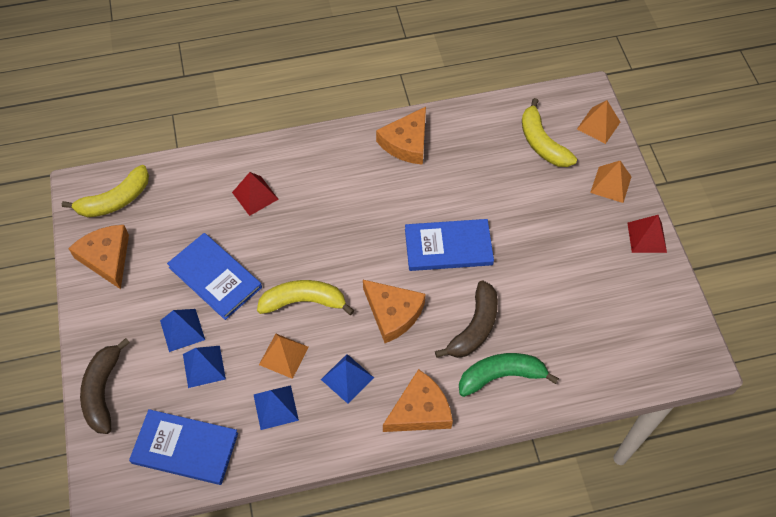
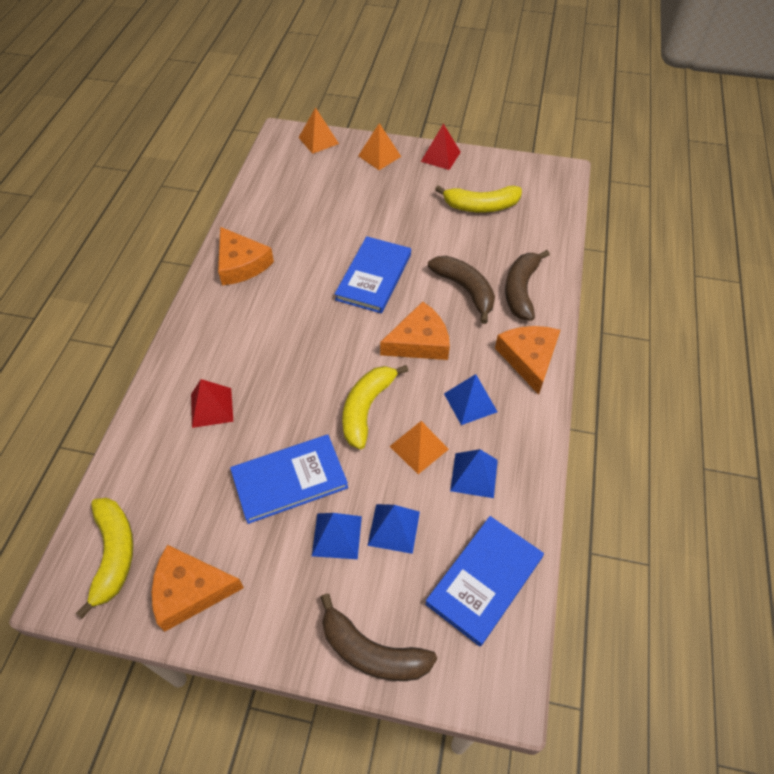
camera: 65 degrees left, 5 degrees down
green banana [459,353,559,397] -> brown banana [505,250,550,321]
yellow banana [522,98,577,167] -> yellow banana moved to [435,185,522,212]

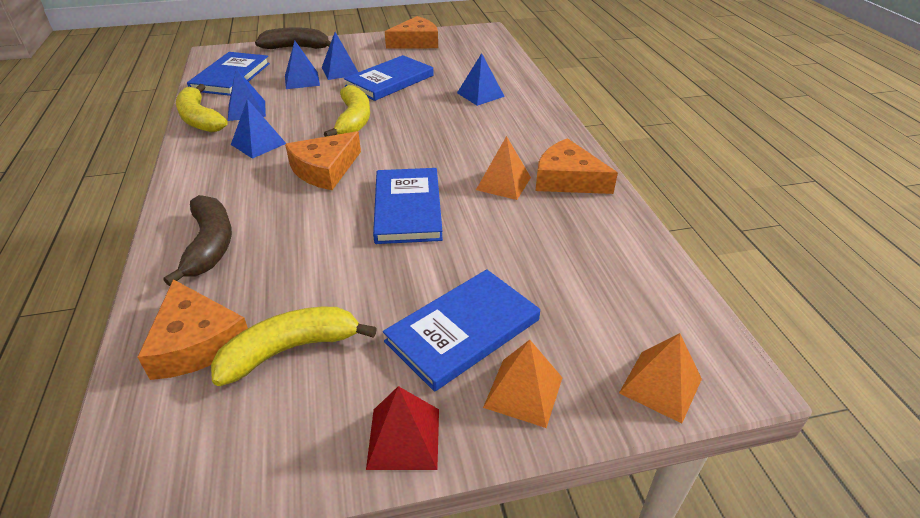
camera: 155 degrees right, 15 degrees down
yellow banana [76,498,134,619] -> yellow banana moved to [176,84,228,132]
red pyramid [191,379,233,428] -> blue pyramid [457,53,505,106]
orange pyramid [390,421,449,474] -> orange pyramid moved to [476,136,531,200]
brown banana [428,256,495,324] -> none
orange cheese [495,326,560,395] -> orange cheese moved to [138,279,248,380]
none -> blue book [383,269,540,392]

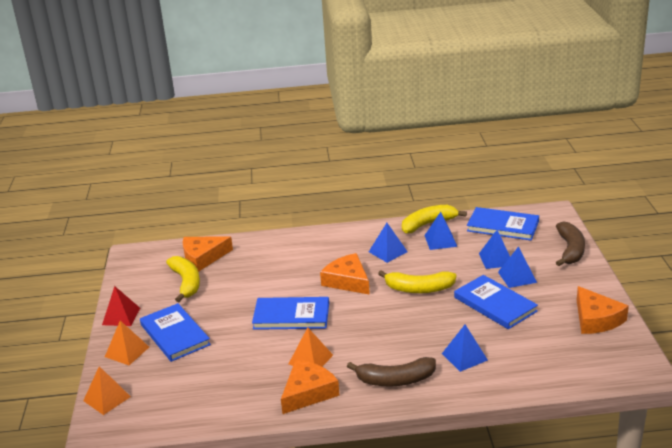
camera: 100 degrees right, 10 degrees down
brown banana [163,195,232,286] -> brown banana moved to [347,357,436,387]

